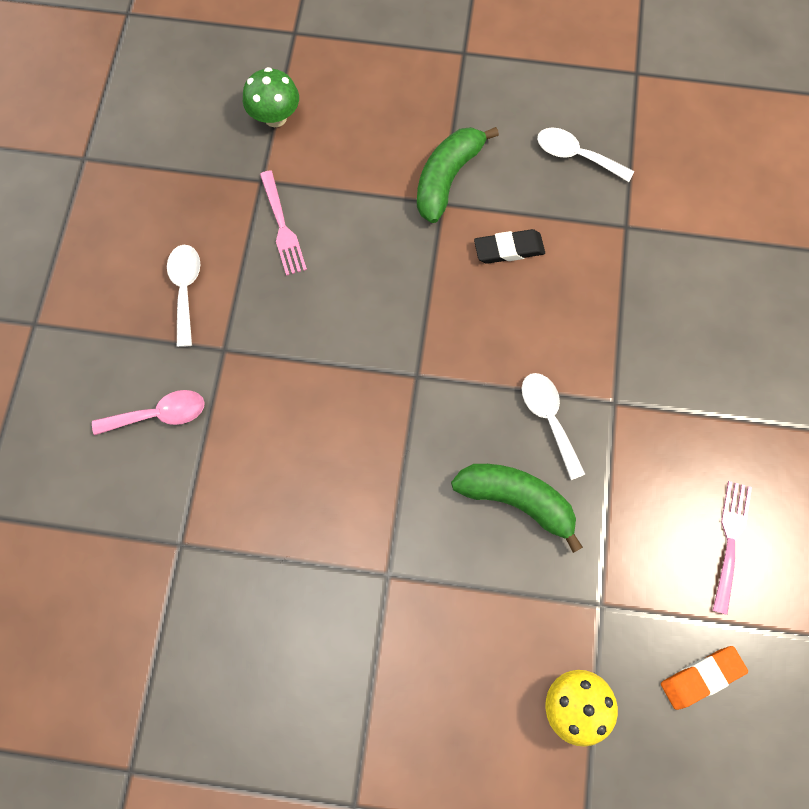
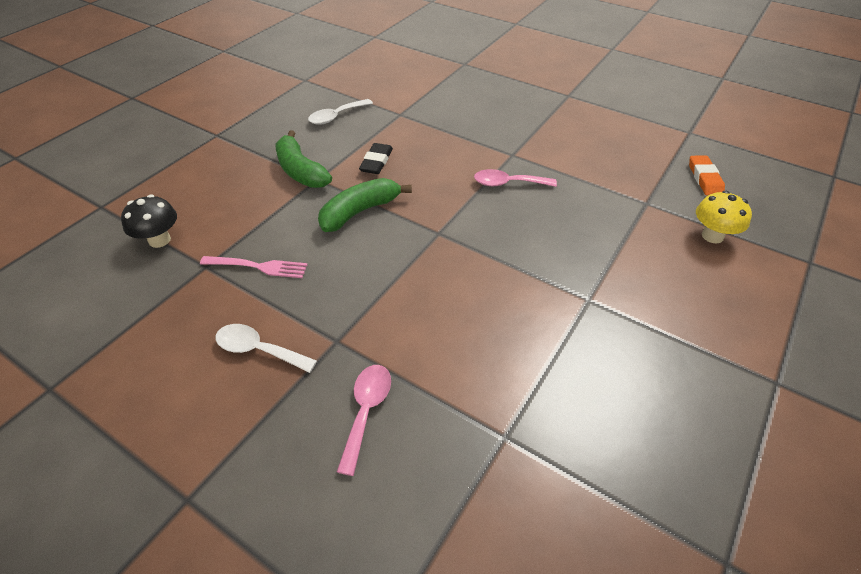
camera: 65 degrees left, 25 degrees down
green mushroom [243,67,299,127] -> black mushroom [121,195,177,248]
green banana [451,464,583,553] -> green banana moved to [318,178,412,232]
white spoon [522,373,585,480] -> pink spoon [474,169,557,187]
pink fork [712,481,752,615] -> none

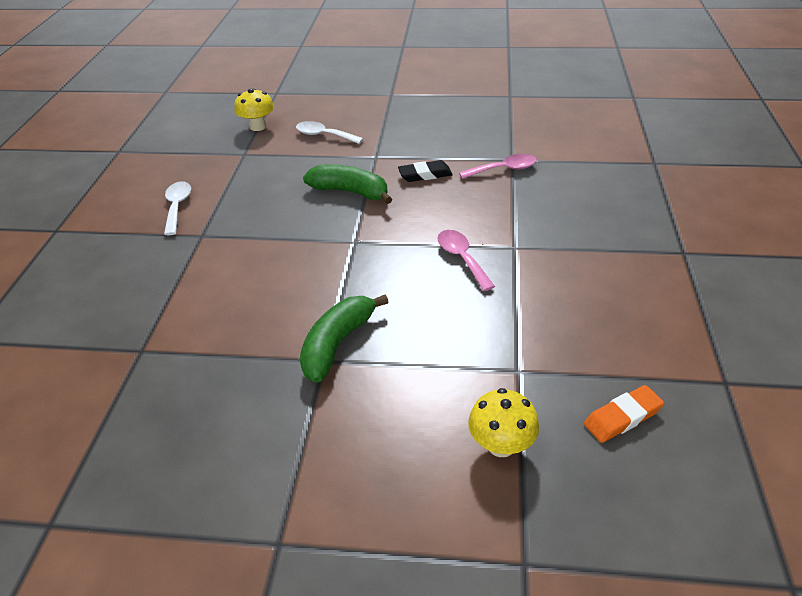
camera: 65 degrees right, 5 degrees down
black mushroom [121,195,177,248] -> yellow mushroom [234,89,274,131]
pink fork [200,256,308,278] -> none
green banana [275,130,332,188] -> green banana moved to [300,295,388,383]
white spoon [308,99,373,125] -> white spoon moved to [296,121,364,144]
pink spoon [337,365,391,476] -> pink spoon moved to [459,154,537,179]

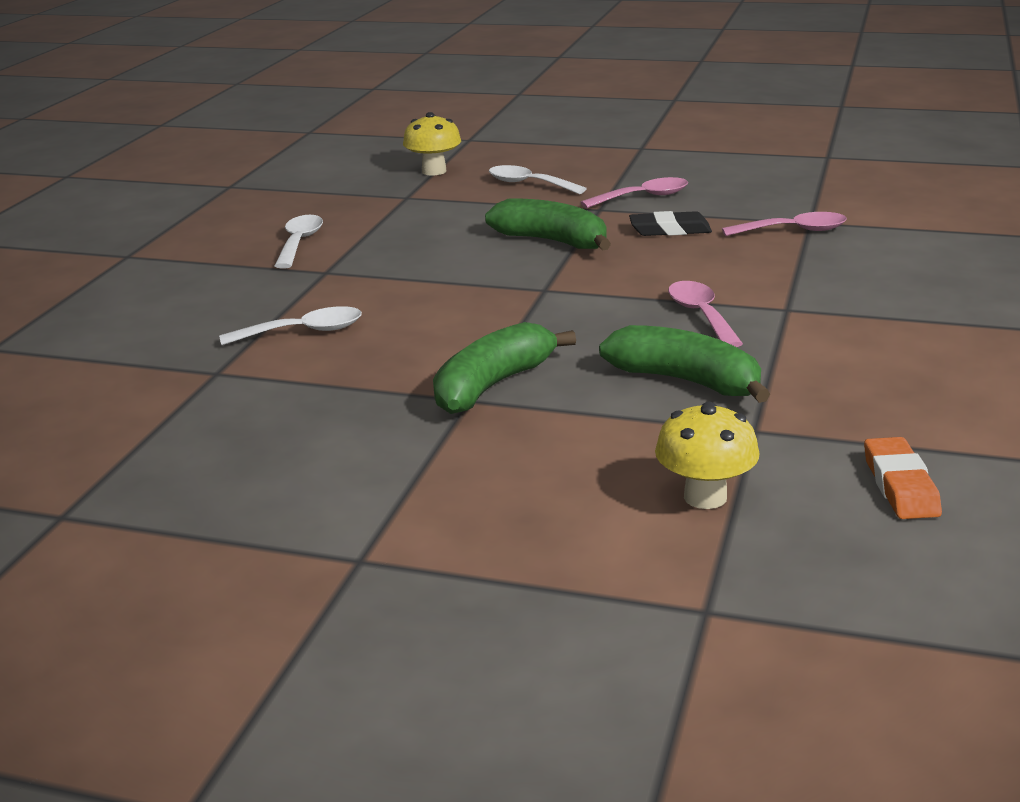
camera: 10 degrees right, 15 degrees down
orange eraser [584,385,664,443] -> orange eraser turned 75 degrees counterclockwise [864,437,942,519]
none -> white spoon [219,306,362,345]
none -> pink spoon [581,177,688,208]
none -> green banana [599,325,770,403]

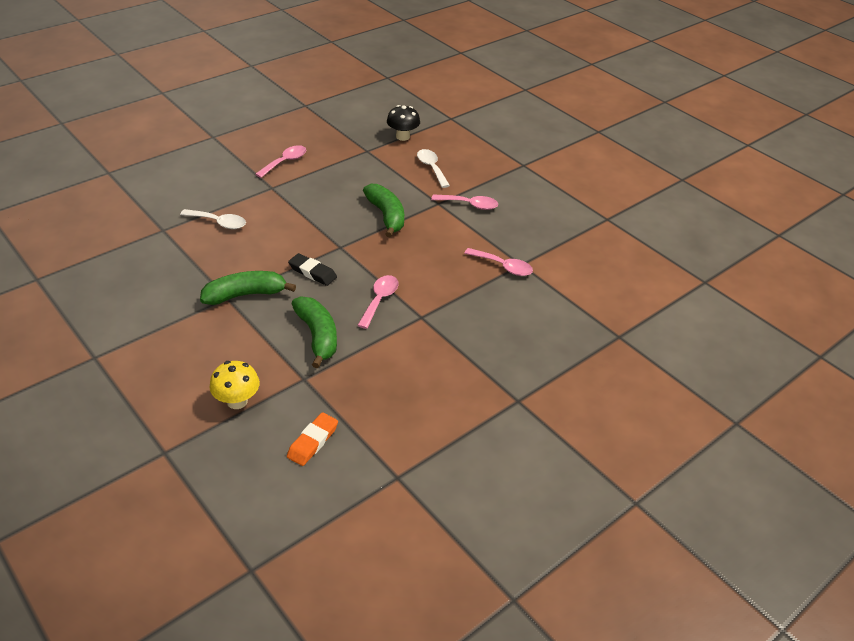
camera: 30 degrees right, 15 degrees up
white spoon [274,215,323,269] -> pink spoon [255,145,306,178]
yellow mushroom [403,112,461,176] -> black mushroom [387,105,420,141]
black eraser [629,211,712,236] -> black eraser moved to [288,253,337,286]

